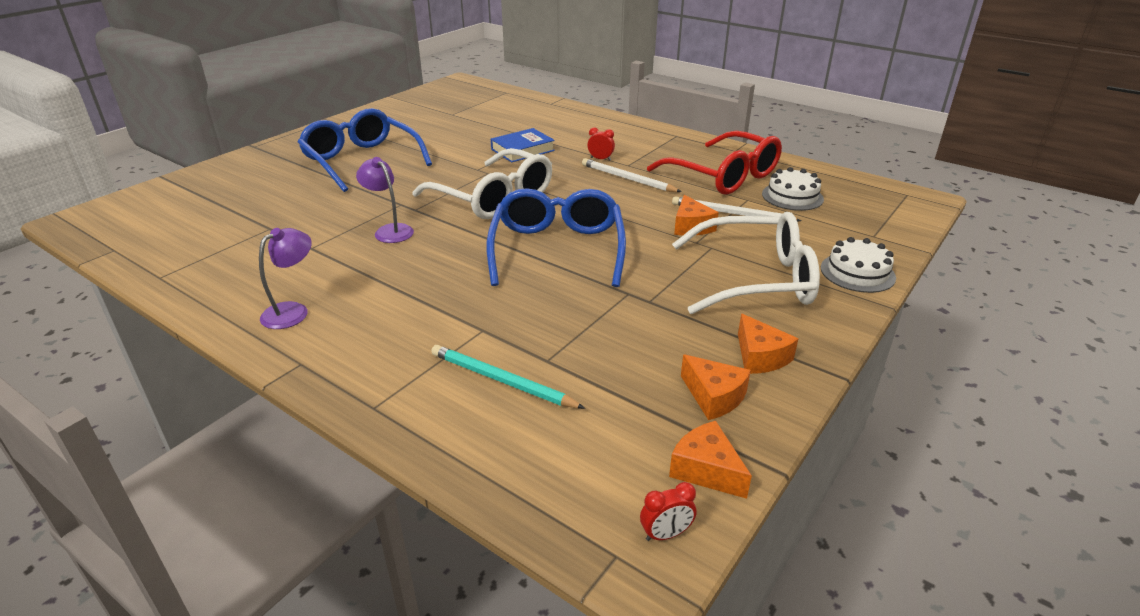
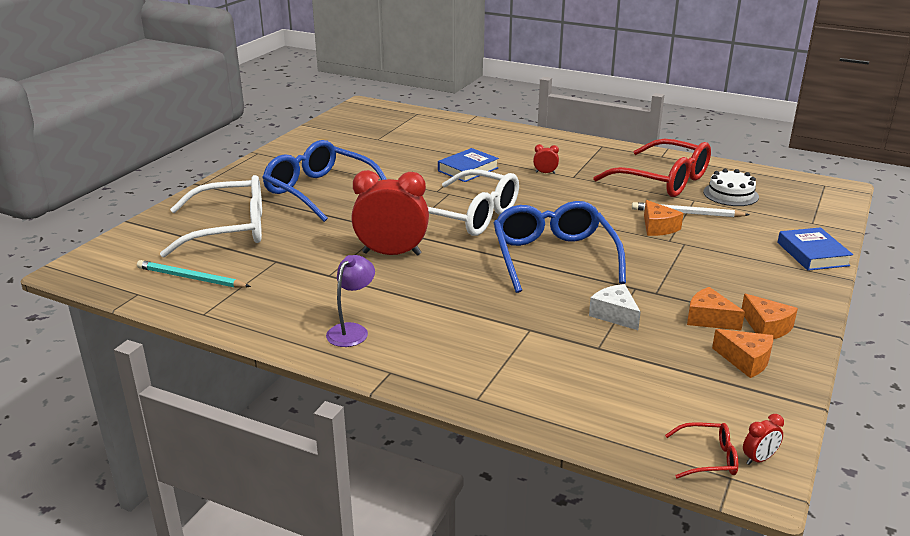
camera: 10 degrees left, 5 degrees down
purple lamp [356,157,414,243] -> red clock [351,170,429,256]
turquoise pencil [431,345,585,409] -> turquoise pencil moved to [137,260,251,288]
white pencil [582,158,682,192] -> none
orange cheese [669,421,752,499] -> orange cheese moved to [687,287,745,330]
white glasses [672,212,820,314] -> white glasses moved to [160,175,262,257]
white cake [821,237,896,293] -> blue book [777,227,853,271]
none -> white cheese [589,284,641,330]
none -> red glasses [665,422,738,479]

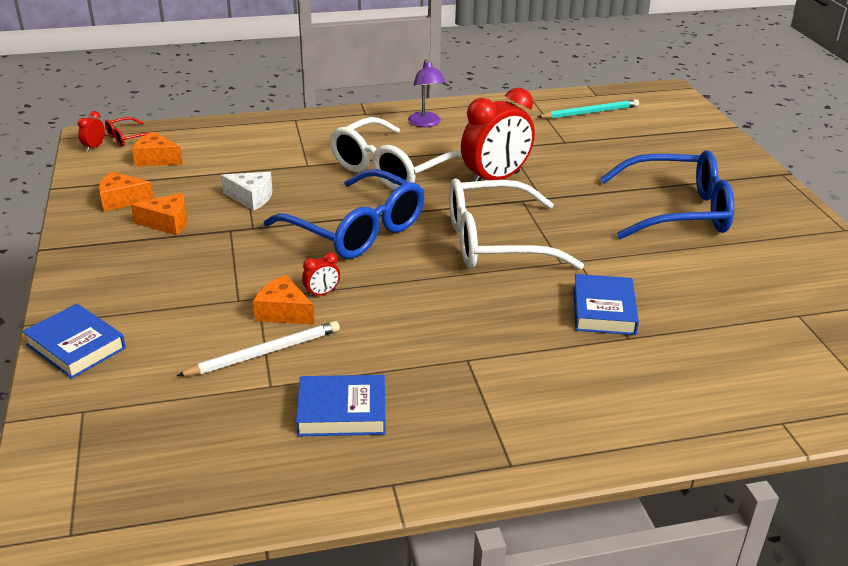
camera: 140 degrees right, 5 degrees up
white glasses [160,175,262,257] -> white glasses moved to [330,117,462,190]
red clock [533,144,559,174] -> red clock moved to [302,252,340,298]
red glasses [593,139,711,197] -> blue book [296,375,386,436]
white cake [703,169,759,206] -> none
orange cheese [742,294,798,339] -> orange cheese moved to [132,131,183,167]

